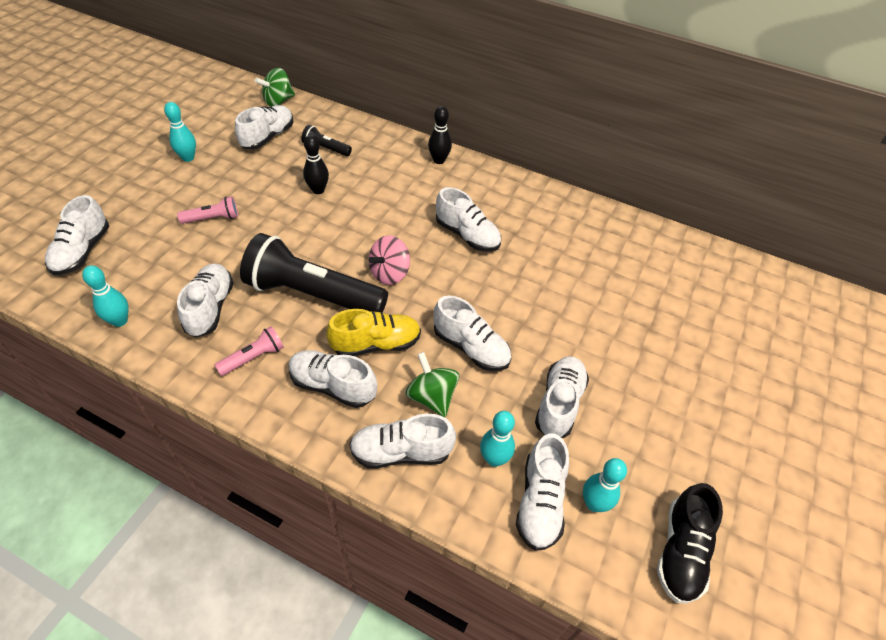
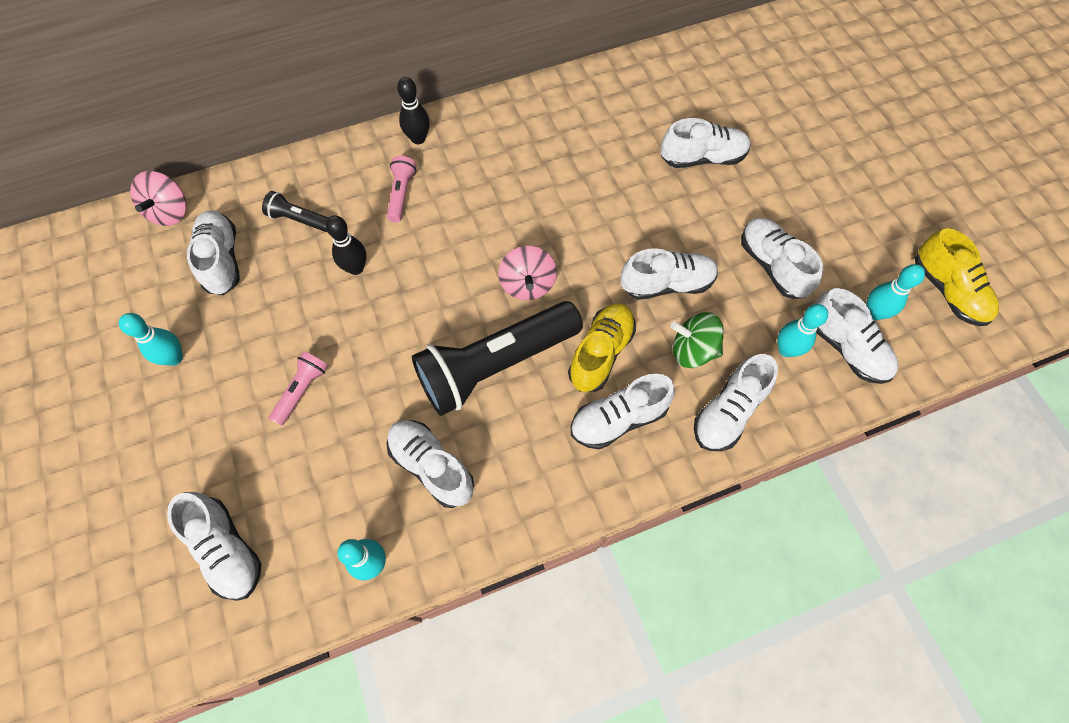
camera: 45 degrees left, 15 degrees up
pink flashlight [215,326,284,376] -> pink flashlight moved to [387,156,416,222]
green spinning top [255,68,295,107] -> pink spinning top [130,171,186,226]
black flashlight [301,125,352,156] -> black flashlight turned 45 degrees clockwise [262,191,328,232]
white shoe [436,187,501,252] -> white shoe moved to [661,118,751,168]
black shoe [657,483,723,604] -> yellow shoe [915,228,999,326]

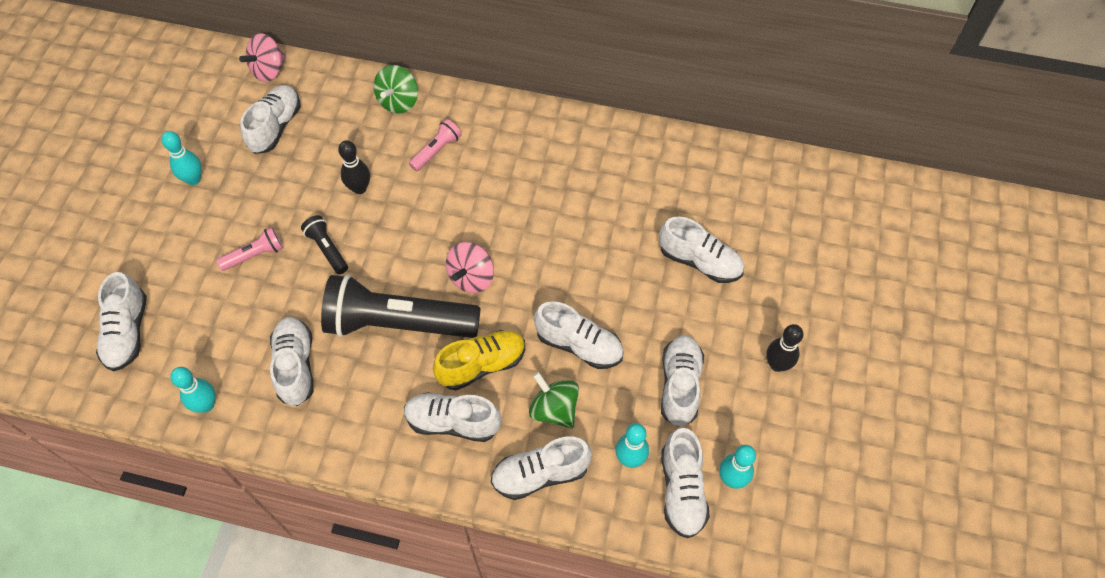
camera: 35 degrees right, 5 degrees down
black flashlight [262,191,328,232] -> black flashlight moved to [301,215,348,274]
black bowling pin [397,77,430,144] -> black bowling pin moved to [766,324,803,372]
yellow shoe [915,228,999,326] -> none
none -> green spinning top [374,65,418,113]

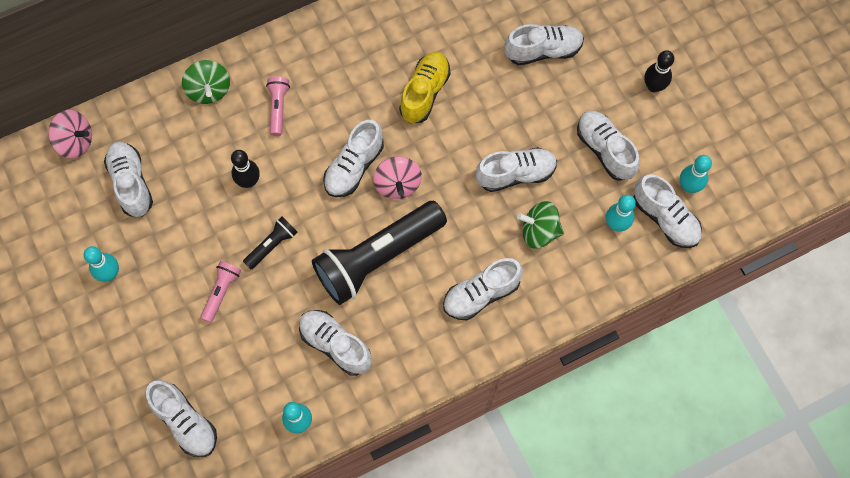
camera: 40 degrees left, 10 degrees up
pink spinning top [239,33,286,82] -> pink spinning top turned 75 degrees counterclockwise [48,110,92,158]
black flashlight [301,215,348,274] -> black flashlight turned 120 degrees clockwise [243,216,297,269]
yellow shoe [433,330,525,390] -> yellow shoe moved to [399,52,450,123]
white shoe [491,436,592,500] -> white shoe moved to [323,120,384,197]

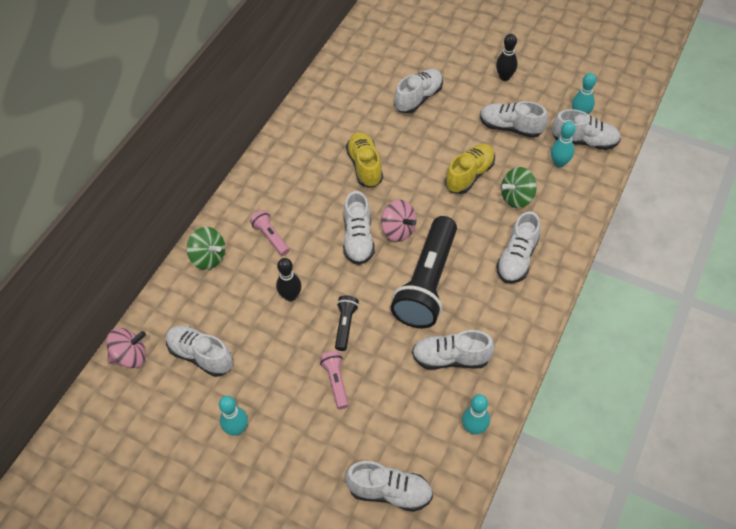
camera: 35 degrees left, 15 degrees down
white shoe [475,147,557,192] -> yellow shoe [445,144,495,194]

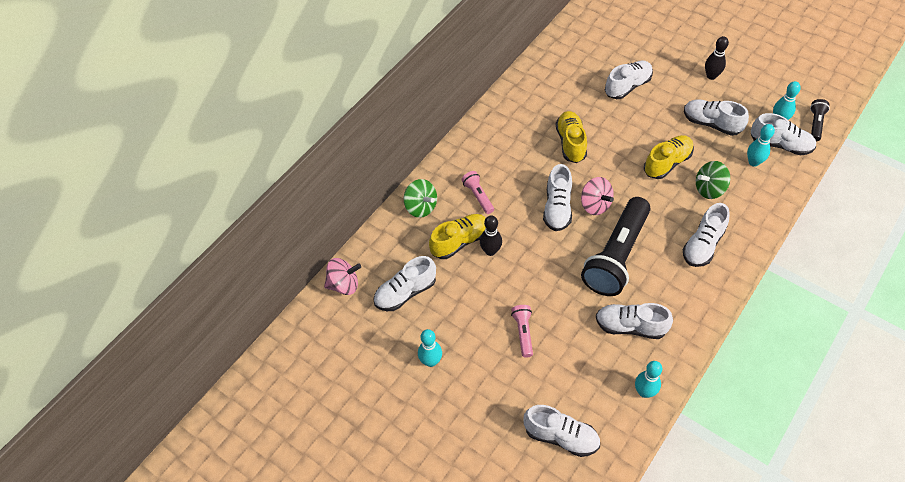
camera: 10 degrees right, 0 degrees up
white shoe [166,326,233,377] -> white shoe turned 75 degrees counterclockwise [373,256,436,311]
black flashlight [335,295,359,351] -> black flashlight moved to [810,99,830,141]
none -> yellow shoe [429,214,486,259]

